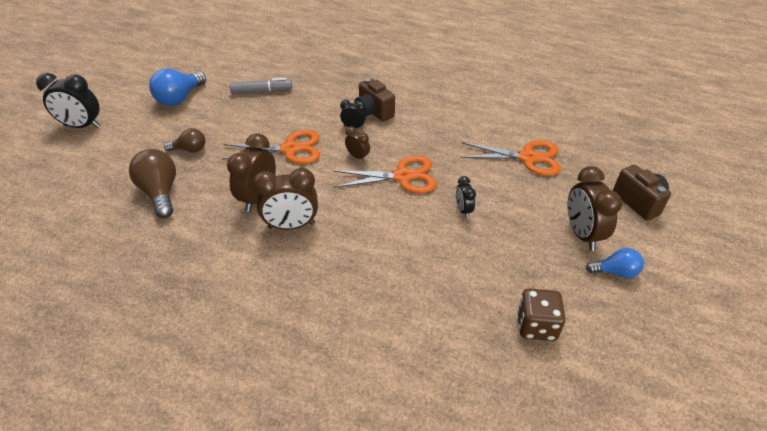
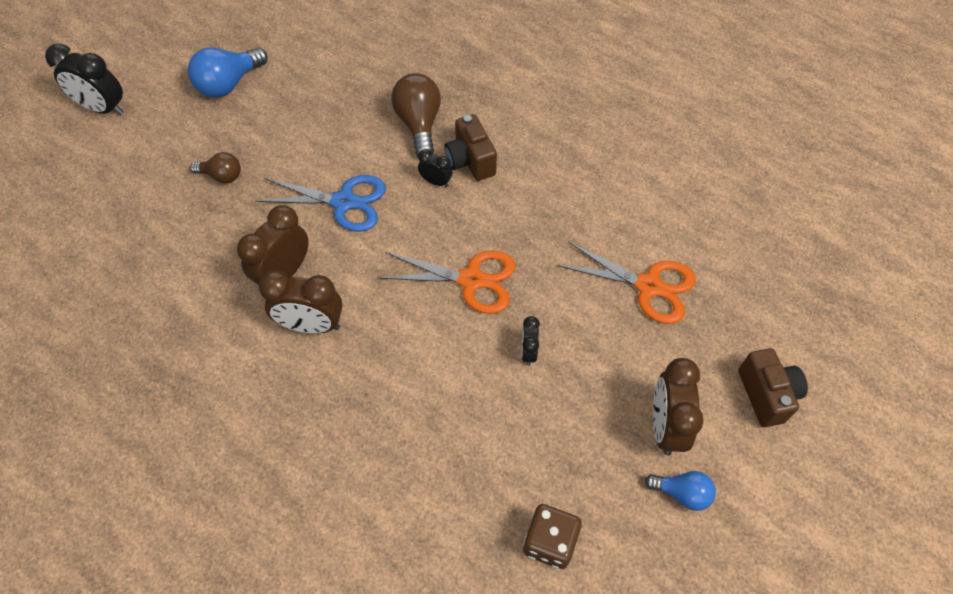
camera: 15 degrees right, 15 degrees up
brown light bulb [129,149,176,218] -> brown light bulb moved to [391,73,441,156]
orange scissors [222,130,320,164] -> blue scissors [256,175,386,232]
grey marker [230,78,292,94] -> none
brown clock [345,126,370,161] -> none

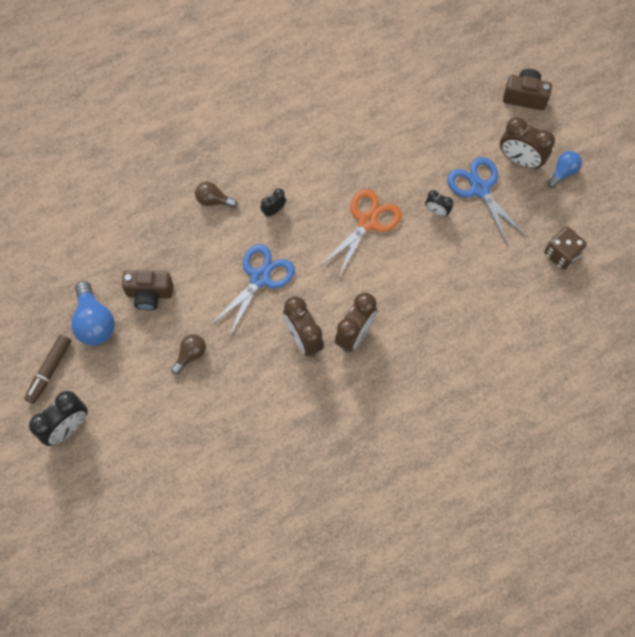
camera: 65 degrees left, 10 degrees up
brown light bulb [391,73,441,156] -> brown light bulb [195,182,237,208], size x0.60
brown camera [444,114,497,181] -> brown camera moved to [122,270,173,310]
orange scissors [557,242,696,324] -> none
none -> brown marker [24,335,71,404]
none -> blue scissors [447,157,526,246]

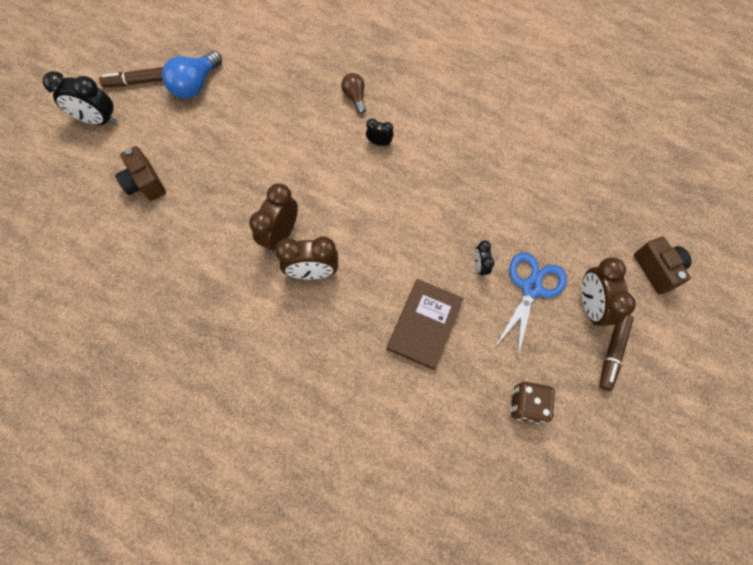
camera: 55 degrees right, 0 degrees up
brown camera [122,270,173,310] -> brown camera moved to [115,146,166,201]
brown light bulb [171,334,206,375] -> none
blue scissors [211,244,295,338] -> none
orange scissors [321,189,402,277] -> none
blue light bulb [547,151,582,188] -> brown marker [599,315,634,391]
none -> brown book [387,279,464,370]

